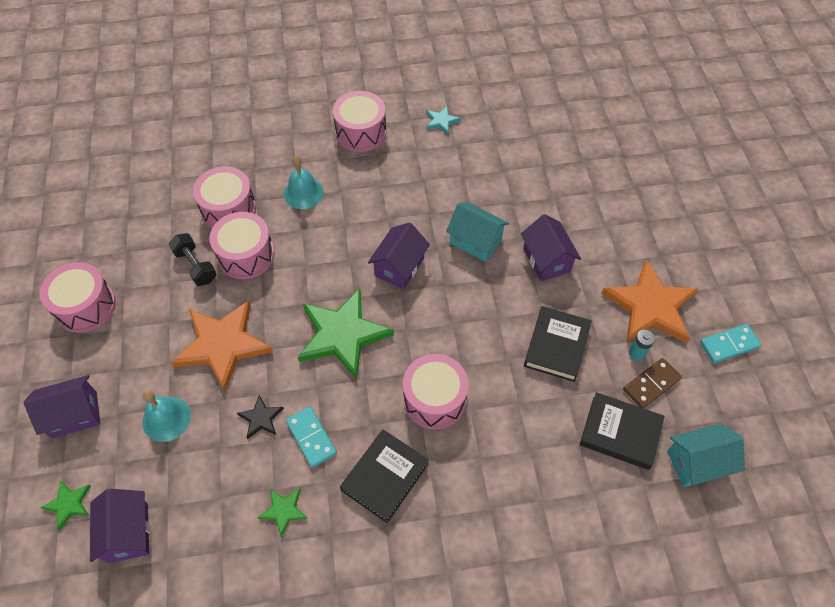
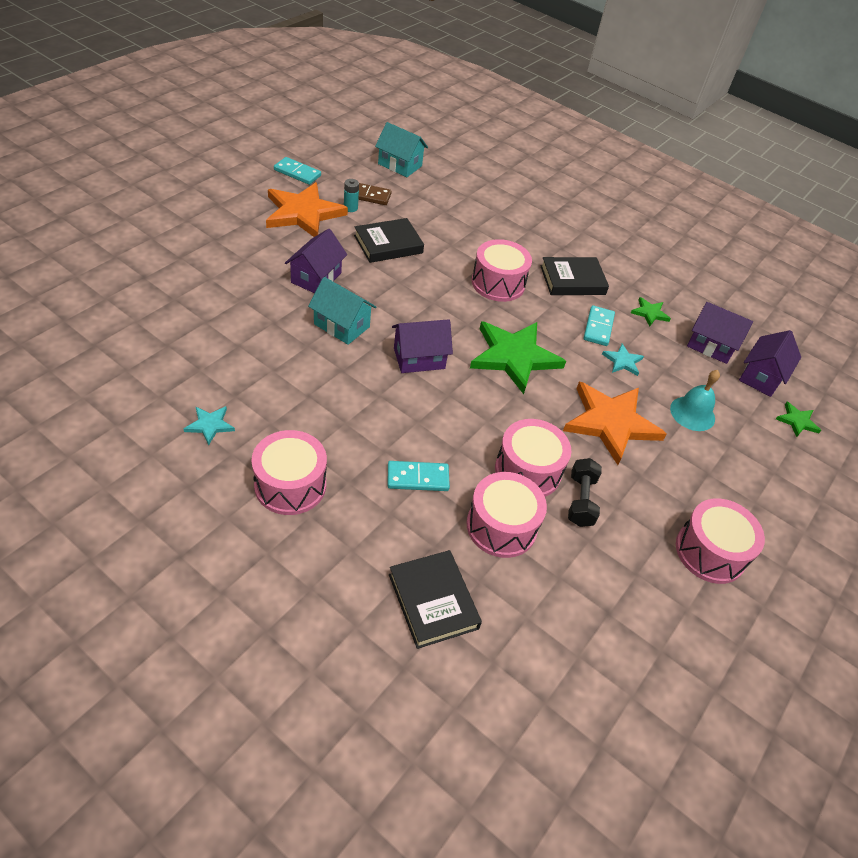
camera: 140 degrees left, 10 degrees down
purple house [24,375,100,438] -> purple house moved to [687,302,753,364]
black star [237,395,284,439] -> turquoise star [602,343,644,376]
turquoise bell [284,156,324,209] -> turquoise domino [388,461,450,491]
turquoise house [446,203,509,262] -> turquoise house turned 45 degrees counterclockwise [308,277,376,345]
black book [580,392,665,470] -> black book moved to [389,550,482,649]

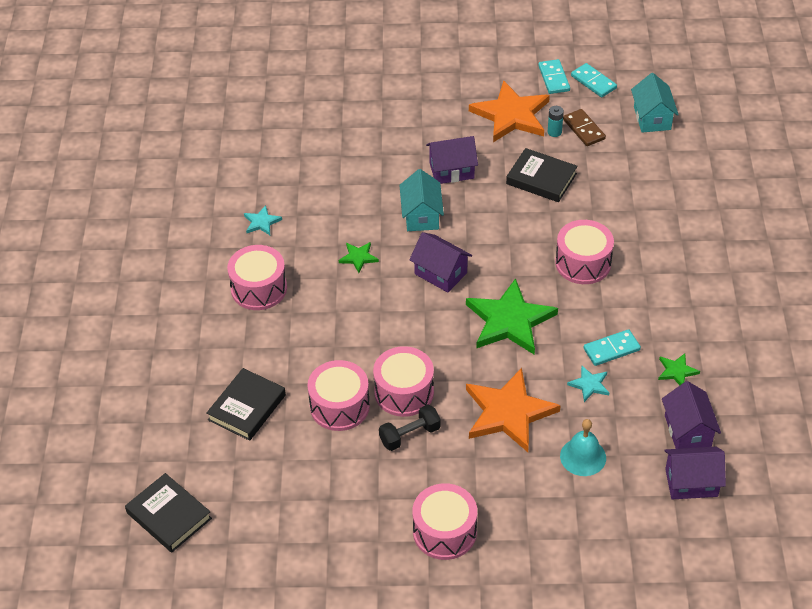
camera: 60 degrees right, 0 degrees up
turquoise domino [388,461,450,491] -> turquoise domino moved to [571,63,617,97]
black book [540,257,609,295] -> black book moved to [125,473,212,553]
green star [776,402,821,437] -> green star moved to [339,242,379,273]

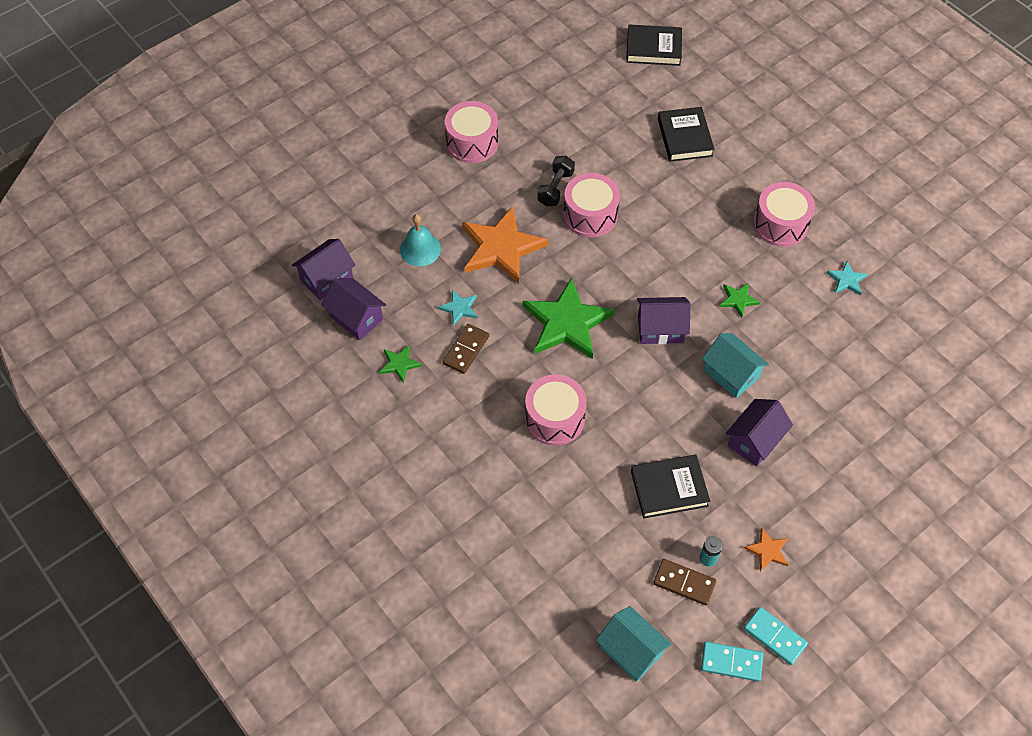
camera: 140 degrees right, 10 degrees up
pink drum [307,360,370,431] -> none
orange star [469,80,550,142] -> orange star [744,527,788,571], size x0.45
turquoise domino [584,329,641,366] -> brown domino [443,324,489,374]

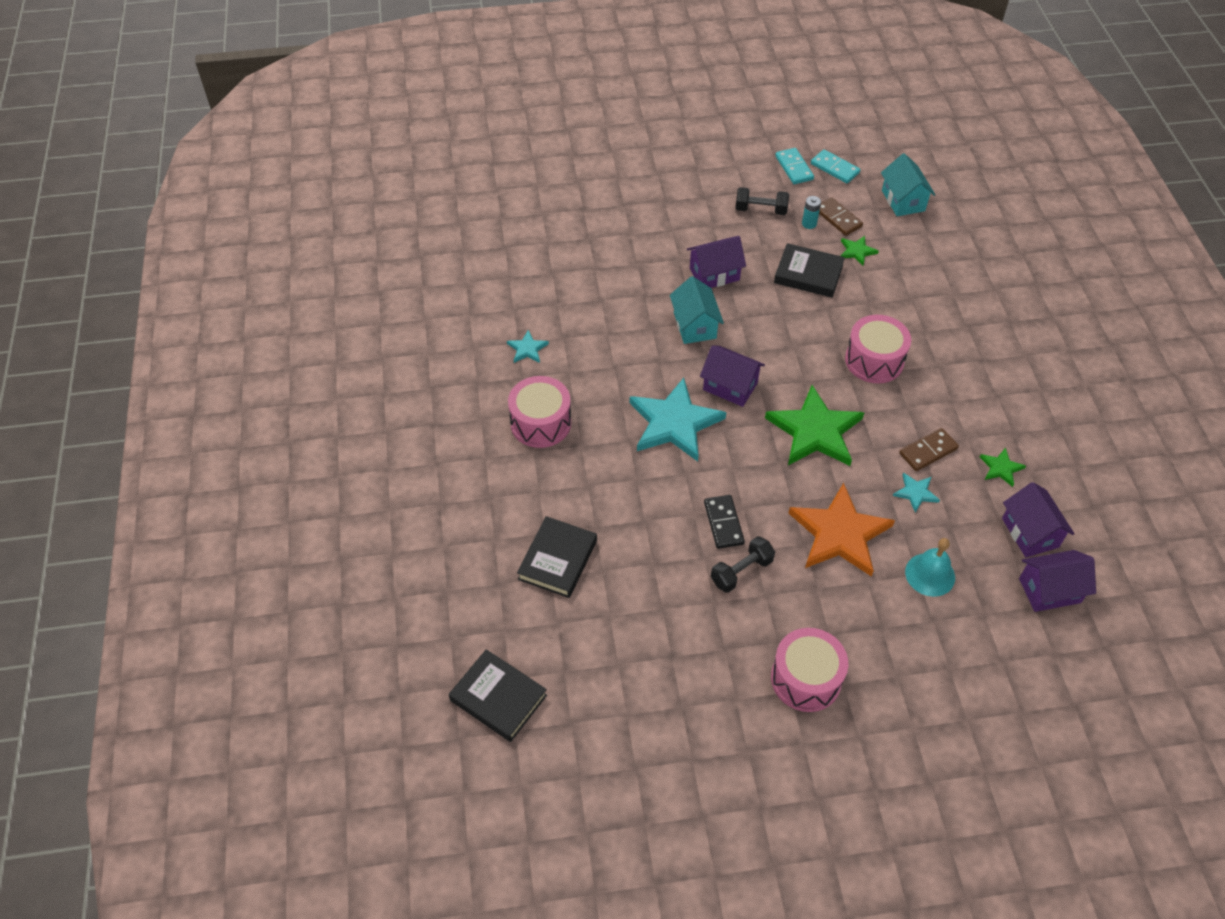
camera: 150 degrees left, 5 degrees down
pink drum [563,173,620,237] -> black domino [704,495,745,549]
green star [719,283,760,318] -> green star moved to [841,236,879,266]
orange star [744,527,788,571] -> black dumbbell [735,187,789,215]
none -> turquoise star [630,378,726,462]

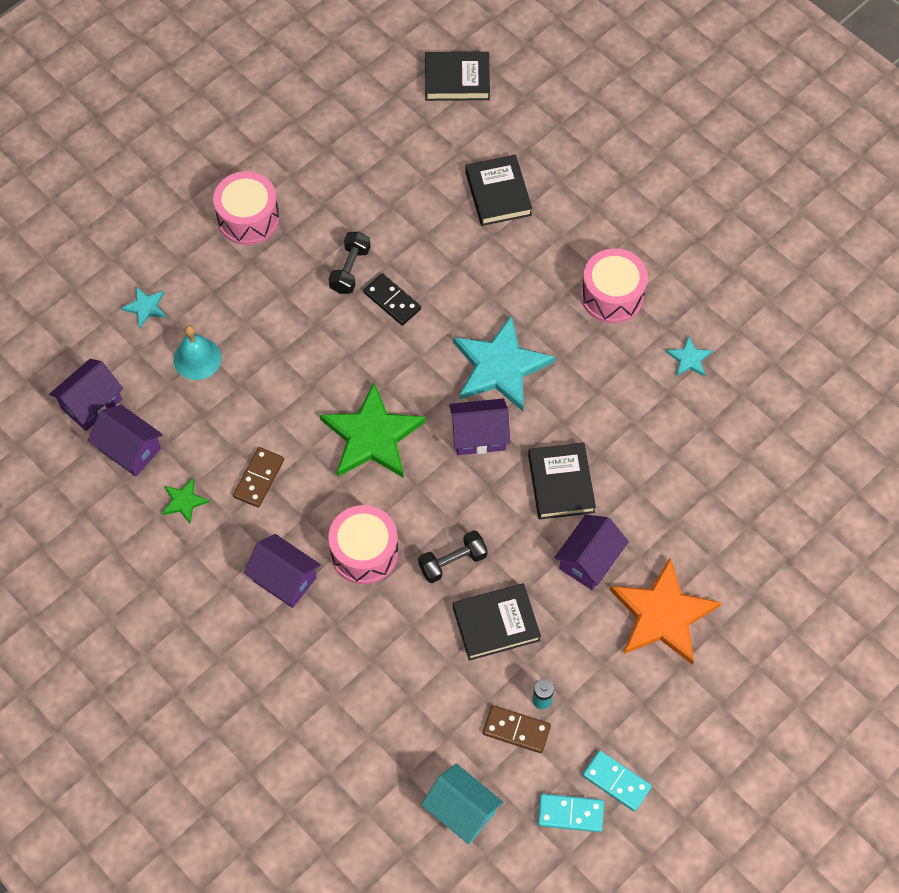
camera: 145 degrees right, 10 degrees up
turquoise house [670,276,724,344] -> black book [528,443,596,520]
black dumbbell [735,187,789,215] -> black dumbbell moved to [418,530,488,583]
orange star [789,483,895,577] -> orange star moved to [610,558,722,665]
green star [841,236,879,266] -> none
turquoise star [893,473,940,513] -> turquoise star moved to [121,286,166,328]
none -> purple house [244,534,321,608]

